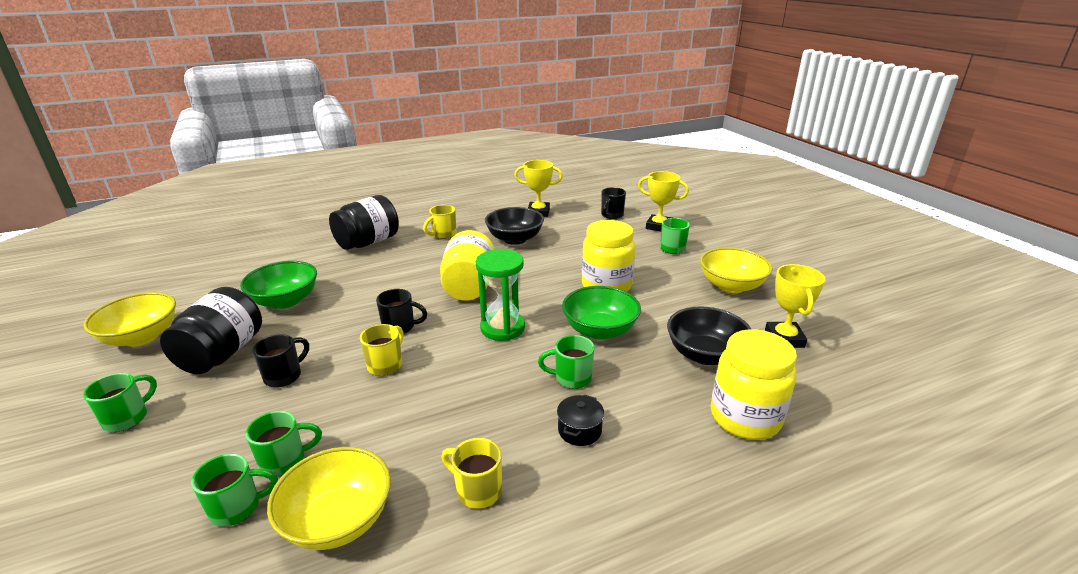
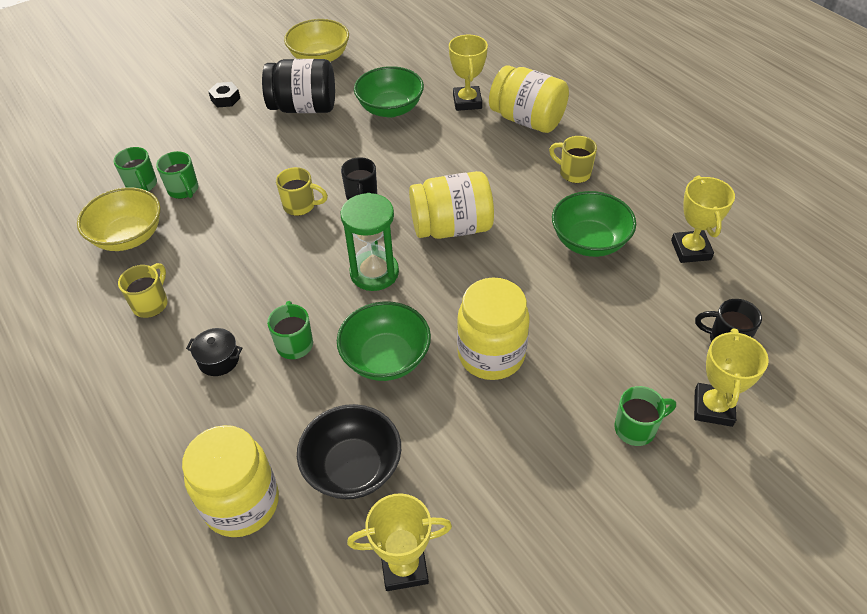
camera: 80 degrees right, 20 degrees up
green mug [83,373,157,432] -> black nut [208,82,240,108]
black mug [252,334,309,388] -> none
black jar [329,195,399,250] -> yellow jar [489,65,569,133]
black bowl [485,207,544,245] -> green bowl [552,191,636,257]
yellow bowl [700,247,772,293] -> none
none -> yellow trophy [449,35,488,111]

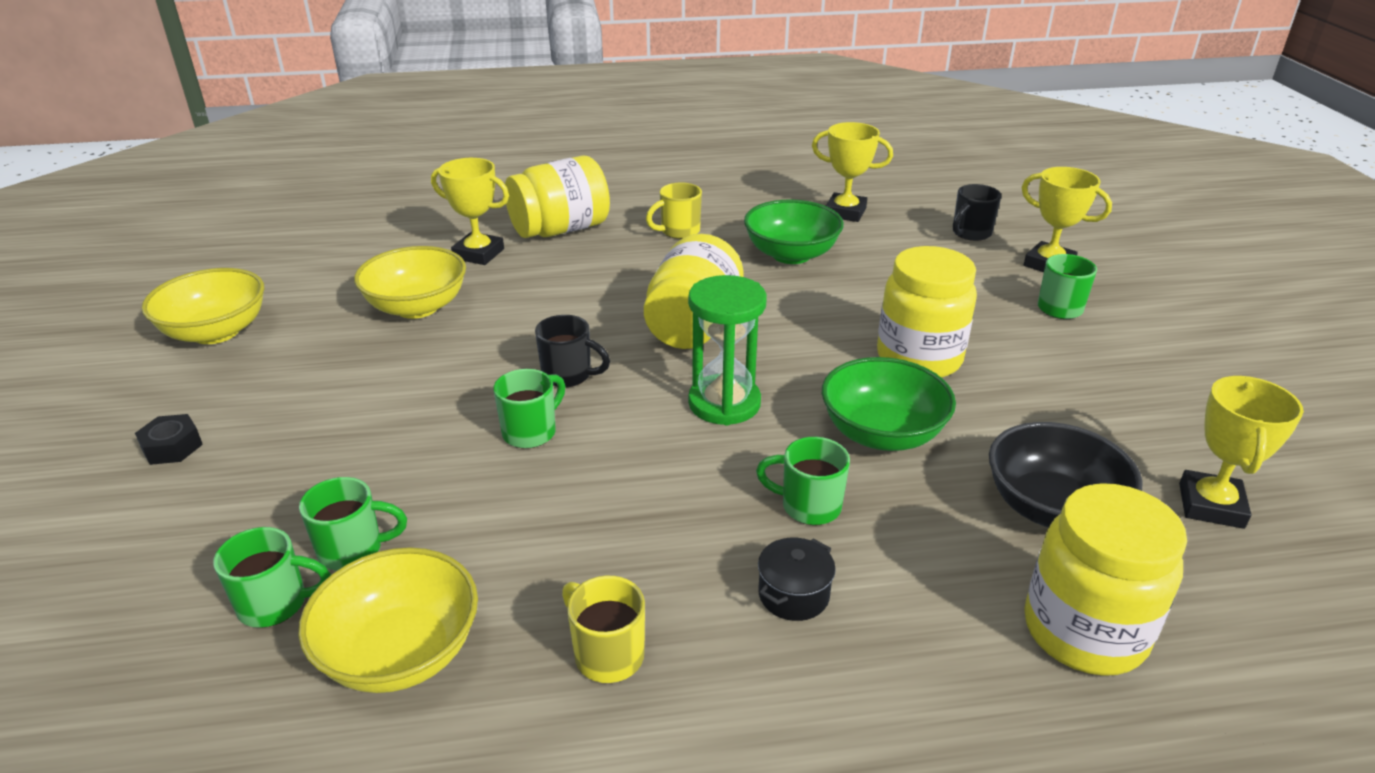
camera: 65 degrees left, 15 degrees down
black jar [262,59,335,113] -> none
yellow mug [276,167,328,216] -> green mug [493,369,566,449]
green bowl [354,66,424,118] -> yellow bowl [354,246,466,319]

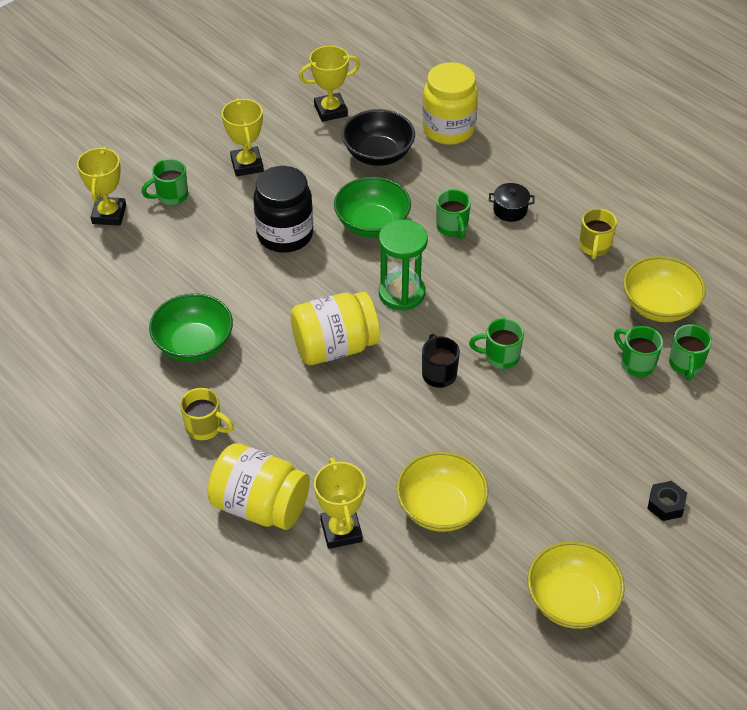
camera: 125 degrees left, 15 degrees up
green mug [213,527,331,628] -> green mug turned 135 degrees counterclockwise [669,324,712,380]
yellow trophy [812,122,893,222] -> yellow trophy moved to [222,98,264,176]
yellow jar [877,246,977,378] -> black jar [253,166,313,253]
black mug [953,184,1001,241] -> none

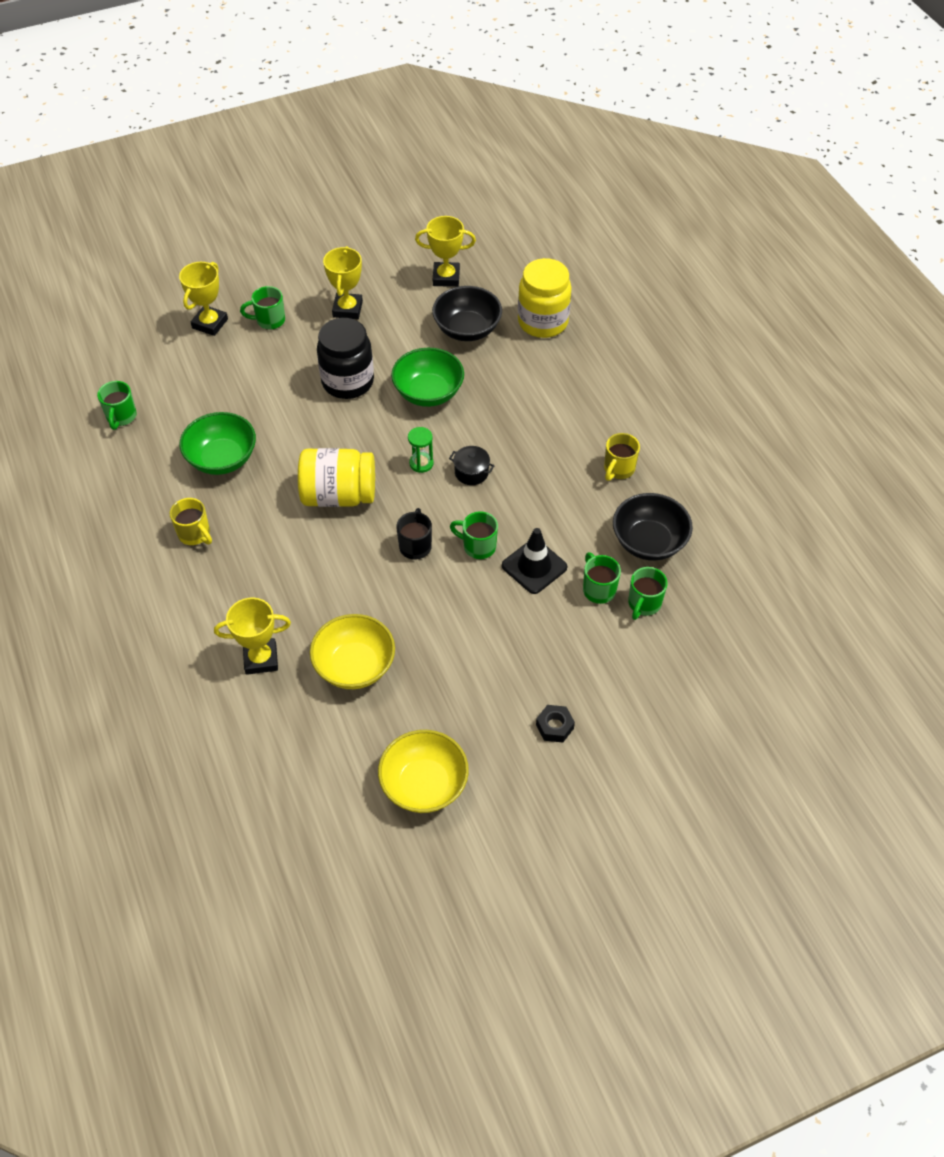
camera: 20 degrees right, 5 degrees up
yellow jar [207,443,310,530] -> none
yellow trophy [314,458,366,549] -> yellow trophy turned 75 degrees clockwise [214,598,291,675]
green hourglass [379,219,428,311] -> green hourglass [408,427,434,473], size x0.55
green mug [436,189,471,239] -> green mug moved to [97,381,137,430]
black pot [489,183,535,222] -> black pot moved to [449,446,495,485]
yellow bowl [623,256,706,322] -> black bowl [613,493,693,561]
none -> black traffic cone [502,528,567,594]

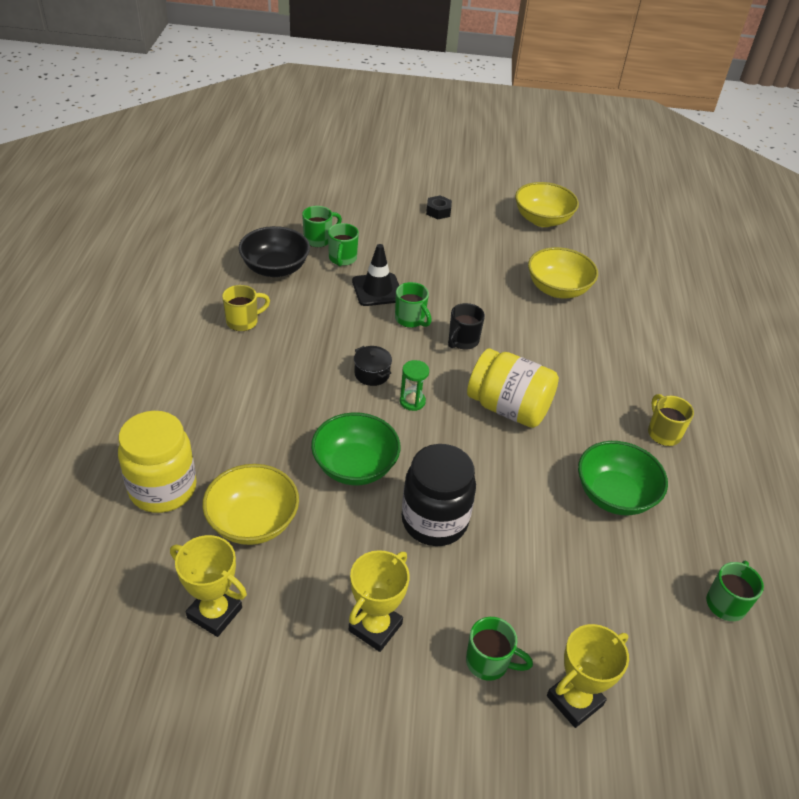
camera: 155 degrees left, 10 degrees down
yellow trophy [214,598,291,675] -> none
black bowl [432,286,502,341] -> yellow bowl [202,464,299,545]

